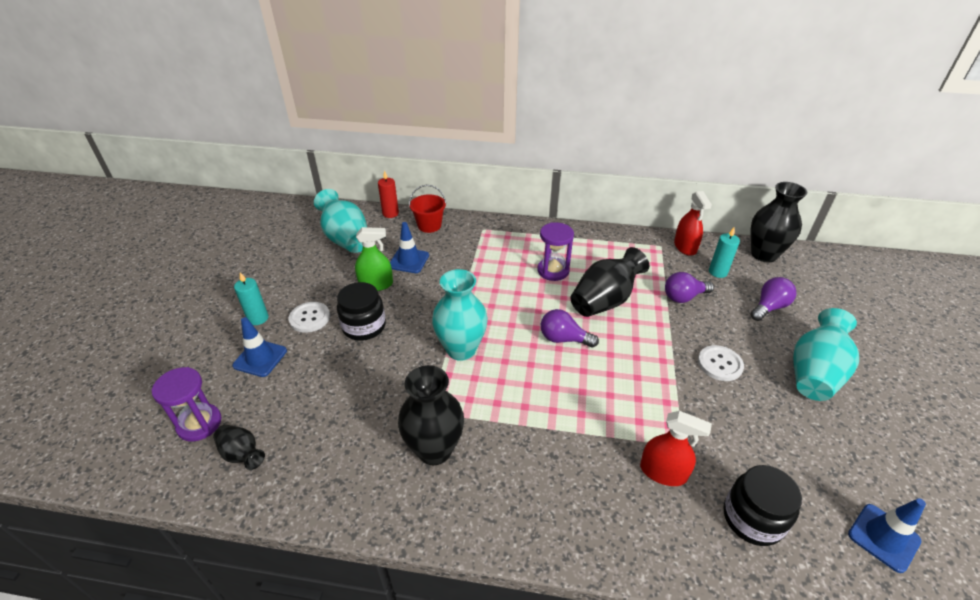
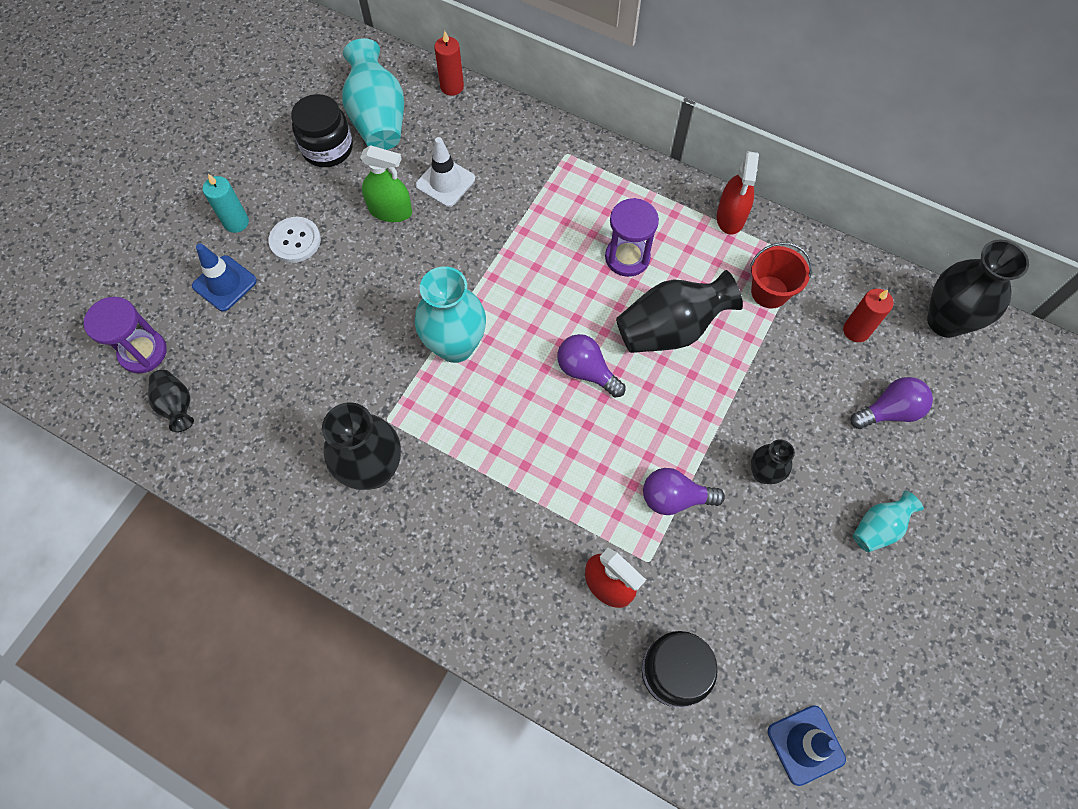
camera: 20 degrees right, 25 degrees up
black jar [337,282,386,341] -> black jar moved to [291,94,353,167]
blue traffic cone [390,222,429,273] -> white traffic cone [416,137,475,207]
red bucket [409,185,446,233] -> red bucket moved to [750,242,812,308]
purple light bulb [665,272,714,303] -> purple light bulb moved to [643,468,725,515]
red spray bottle [674,191,712,256] -> red spray bottle moved to [717,151,759,235]
white button [698,345,744,381] -> black vase [751,439,795,484]
turquoise candle [709,228,740,278] -> red candle [843,289,894,342]
turquoise vase [793,308,859,401] -> turquoise vase [853,490,924,552], size x0.54

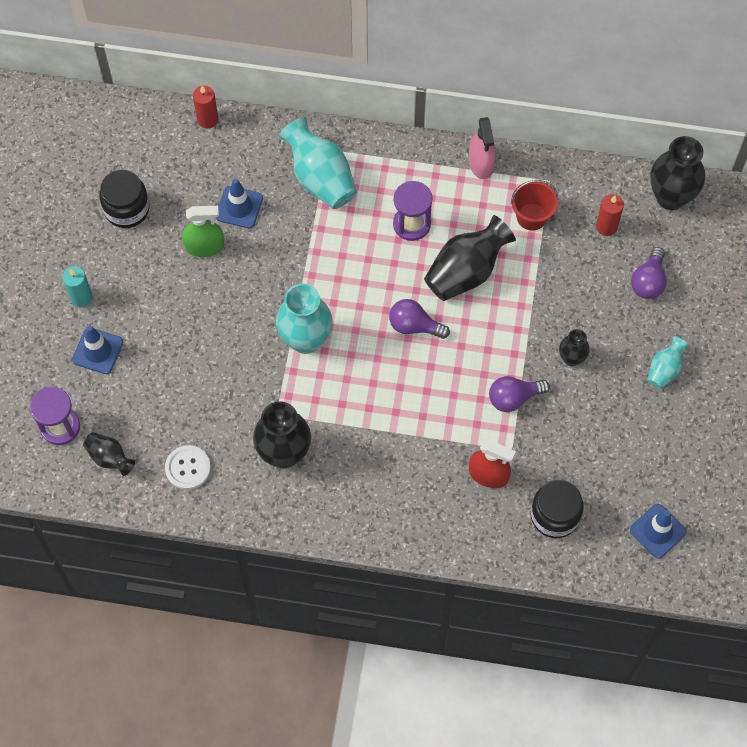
camera: 20 degrees left, 0 degrees up
white button [268,217,321,263] -> white button moved to [165,445,211,490]
turquoise vase [342,38,404,150] -> turquoise vase moved to [279,117,357,209]
white traffic cone [416,137,475,207] -> blue traffic cone [216,178,263,228]
red spray bottle [717,151,759,235] -> pink spray bottle [469,117,496,179]
purple light bulb [851,377,933,429] -> purple light bulb turned 150 degrees clockwise [631,247,667,299]

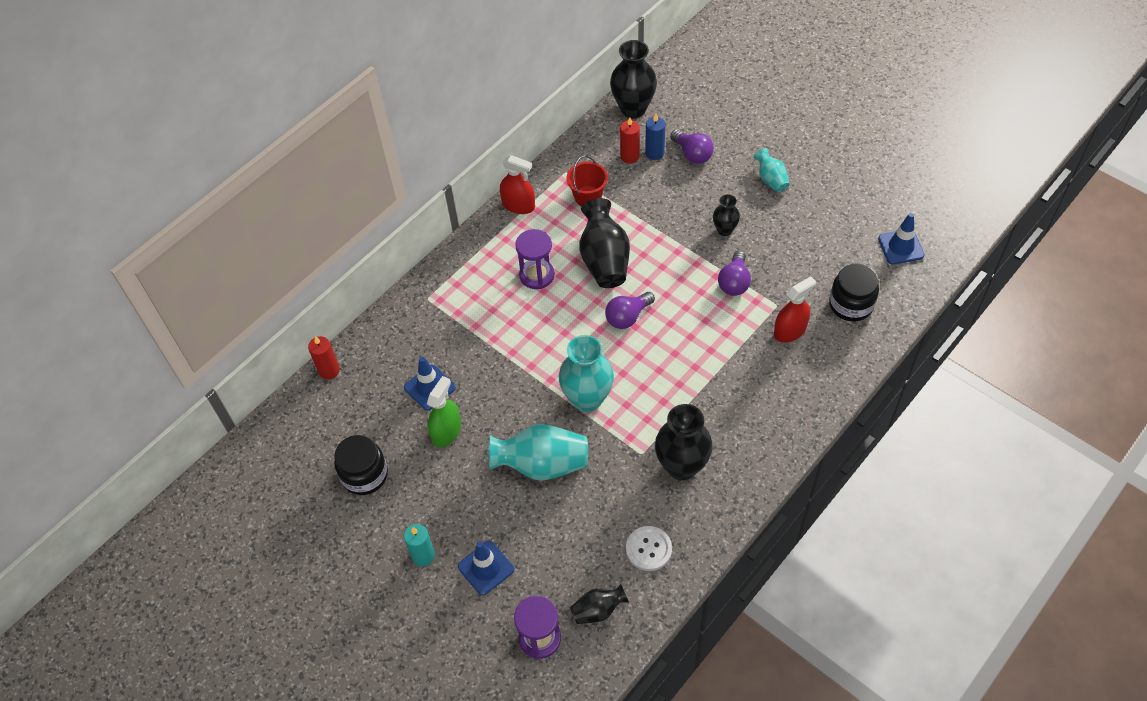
camera: 55 degrees left, 10 degrees down
turquoise vase [279,117,357,209] -> turquoise vase moved to [489,424,588,481]
pink spray bottle [469,117,496,179] -> red spray bottle [500,155,535,214]
none -> blue candle [645,114,665,160]

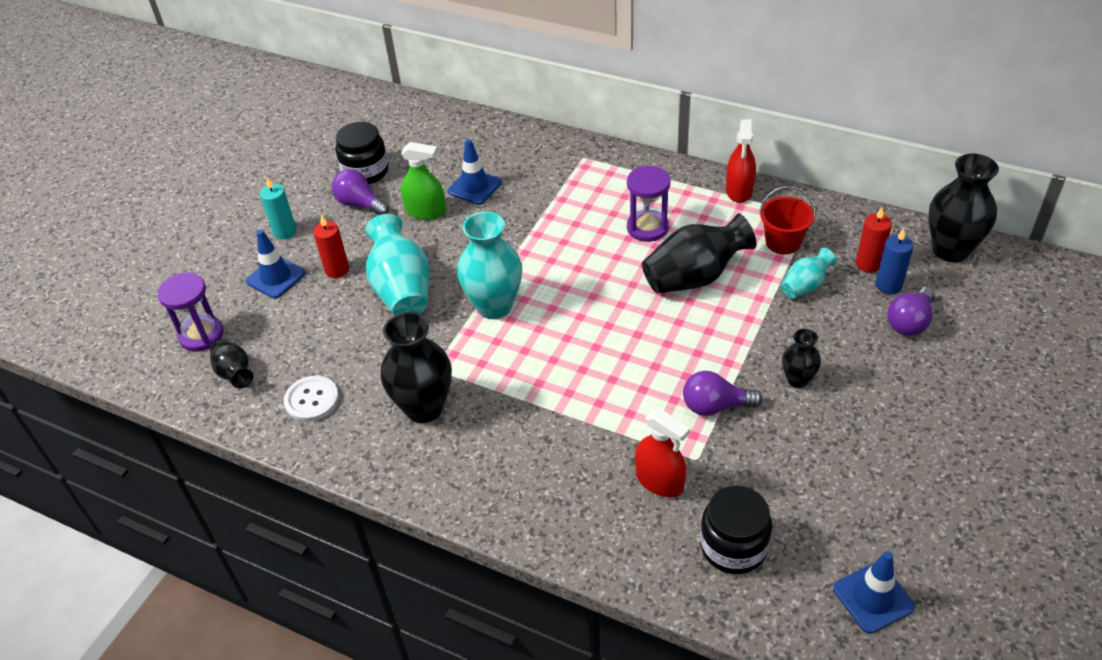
camera: 75 degrees right, 10 degrees down
red candle [308,336,340,380] -> red candle moved to [313,215,349,278]
purple light bulb [605,292,655,329] -> purple light bulb moved to [332,169,389,215]
turquoise vase [754,148,789,192] -> turquoise vase moved to [781,248,837,299]

